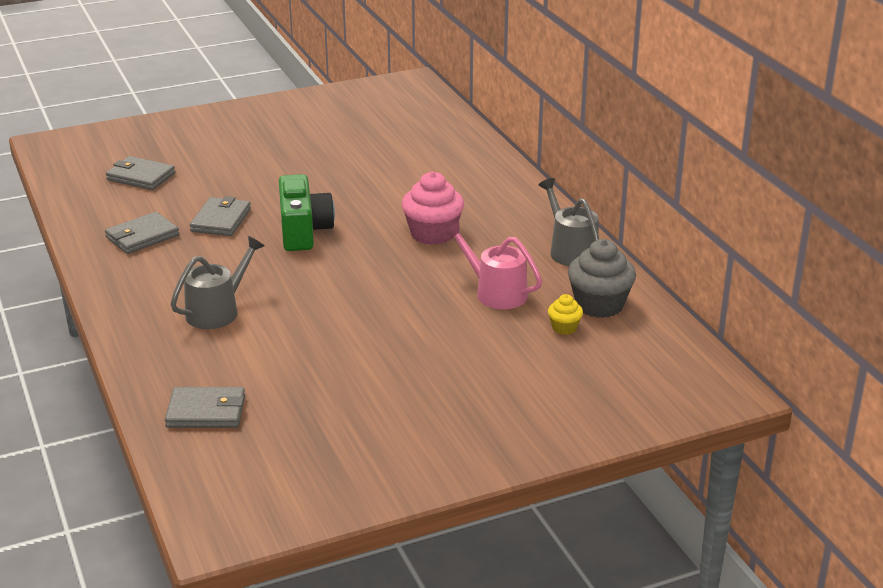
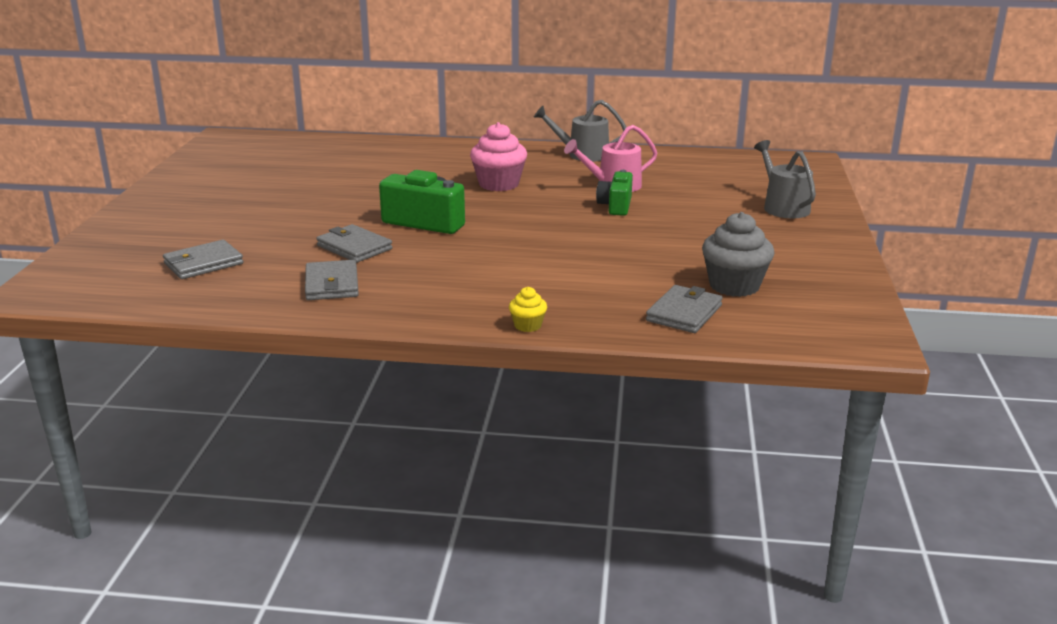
camera: 60 degrees left, 5 degrees down
grey watering can [170,236,264,329] -> grey watering can moved to [754,140,816,218]
yellow cupcake [548,294,583,335] -> yellow cupcake moved to [509,287,547,332]
grey cupcake [568,239,636,318] -> grey cupcake moved to [702,212,774,297]
none -> green camera [596,170,633,216]

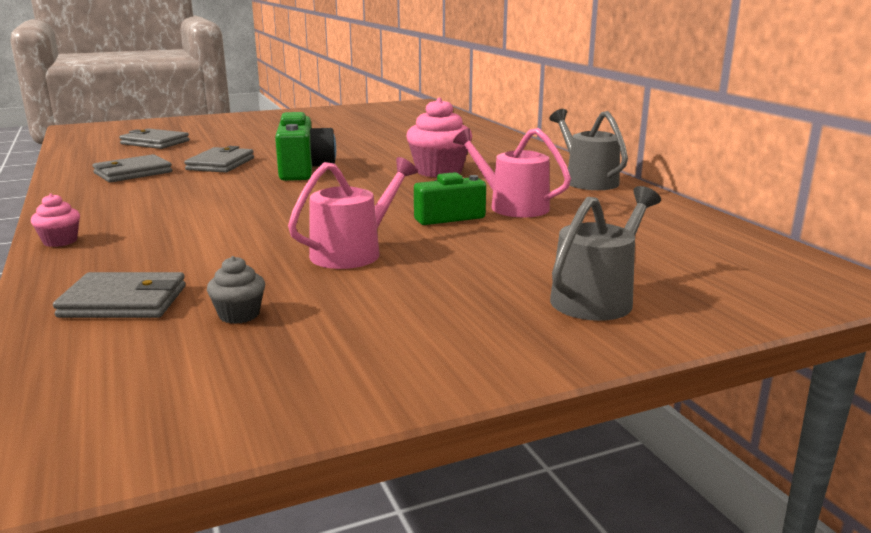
camera: 60 degrees right, 5 degrees down
yellow cupcake [509,287,547,332] -> pink cupcake [31,193,80,247]
grey cupcake [702,212,774,297] -> grey cupcake [207,256,265,324], size x0.51
none -> pink watering can [288,157,418,269]

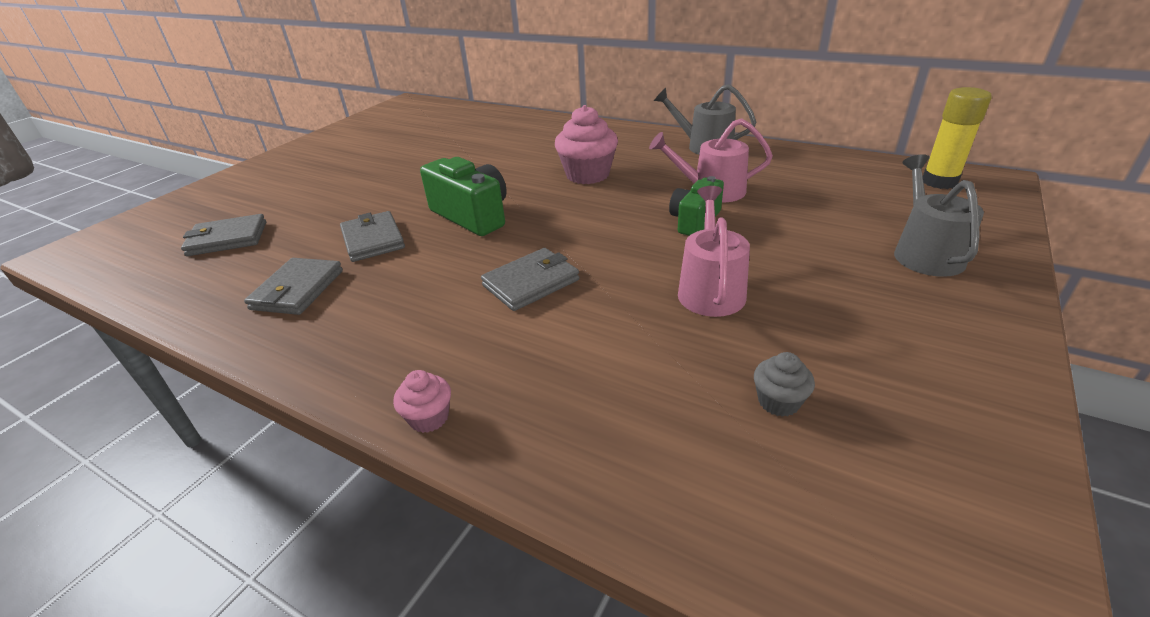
camera: 35 degrees left, 15 degrees up
grey wallet [53,272,186,318] -> grey wallet moved to [481,248,579,311]
none -> yellow glue stick [923,87,992,189]

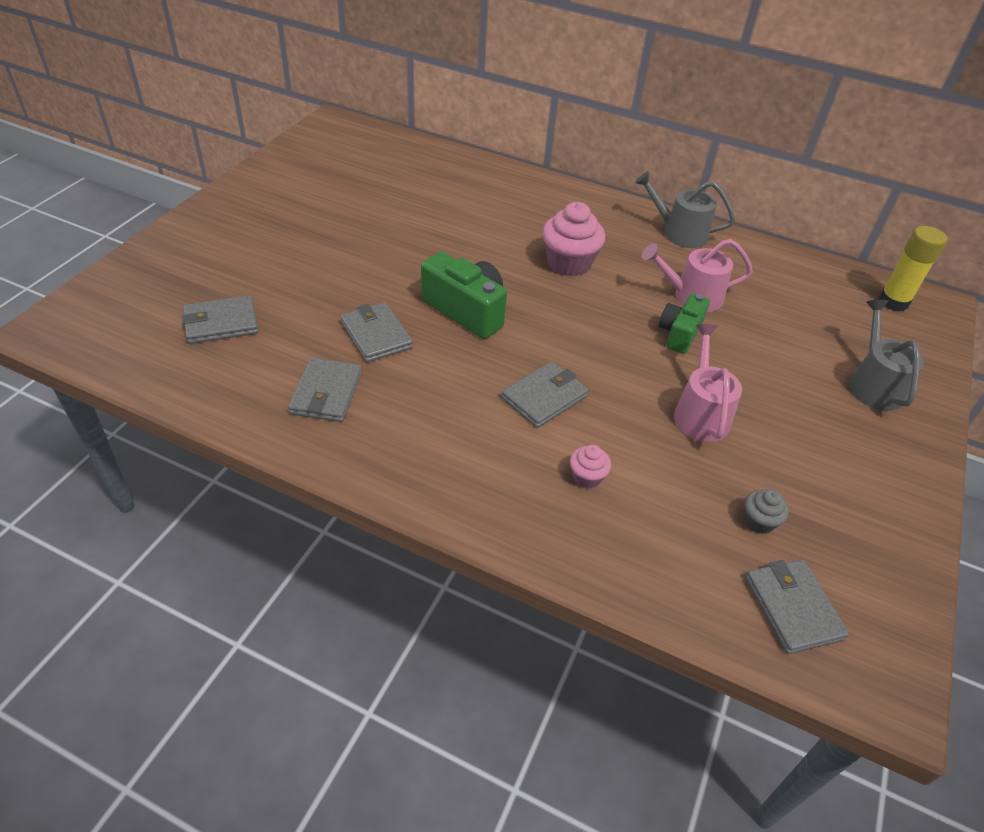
camera: 10 degrees left, 10 degrees up
pink cupcake [393,370,451,433] -> pink cupcake moved to [570,445,611,489]
none -> grey wallet [745,559,849,654]

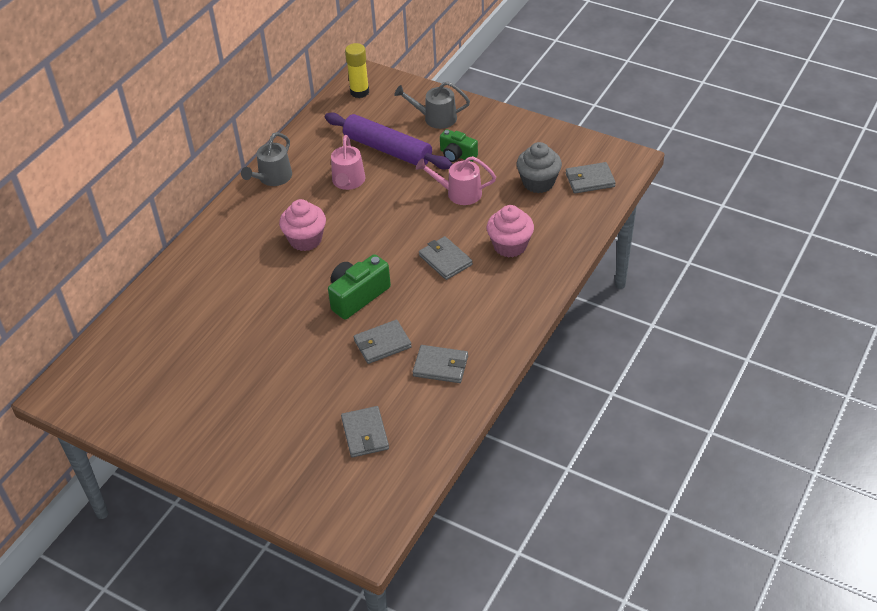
camera: 80 degrees left, 0 degrees up
pink cupcake [570,445,611,489] -> pink cupcake [487,205,534,258], size x1.97
green camera [659,293,710,354] -> green camera moved to [440,129,478,162]
grey cupcake [744,489,789,534] -> grey cupcake [517,142,562,193], size x1.97
none -> purple rolling pin [325,112,452,169]

